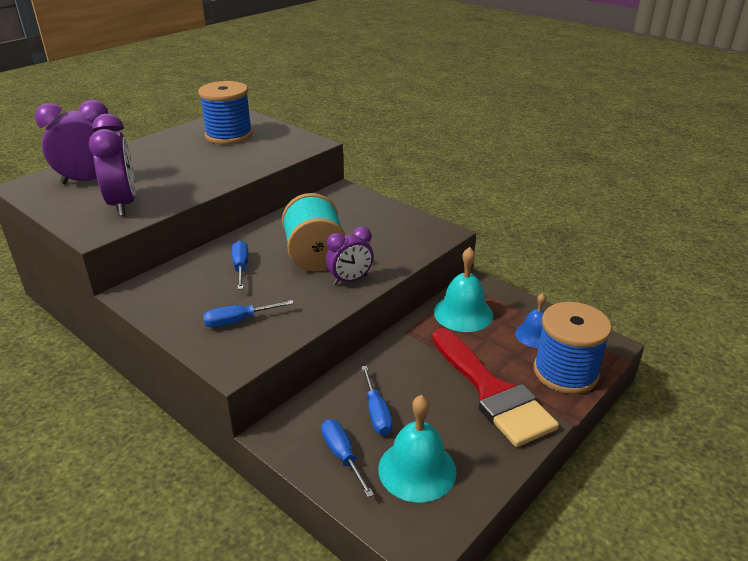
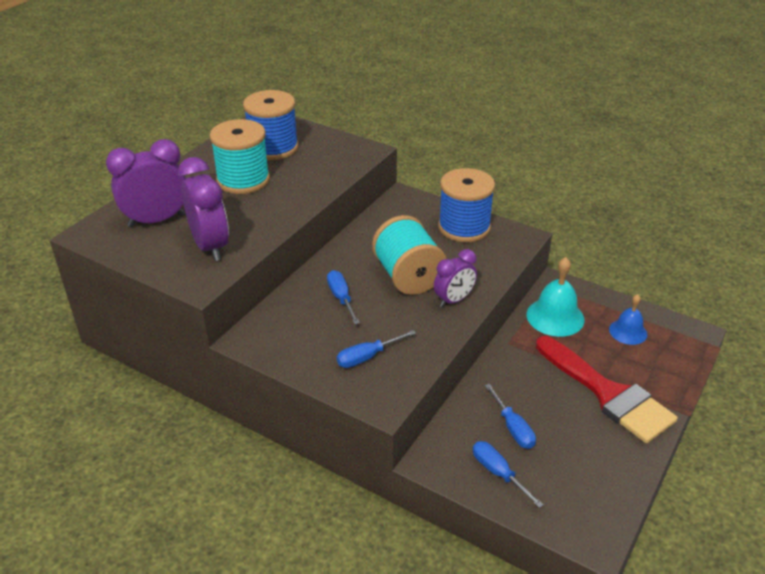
camera: 10 degrees left, 5 degrees up
turquoise bell [378,395,457,502] -> none
blue spool [534,302,612,394] -> blue spool moved to [438,168,495,242]
none -> turquoise spool [210,119,270,194]

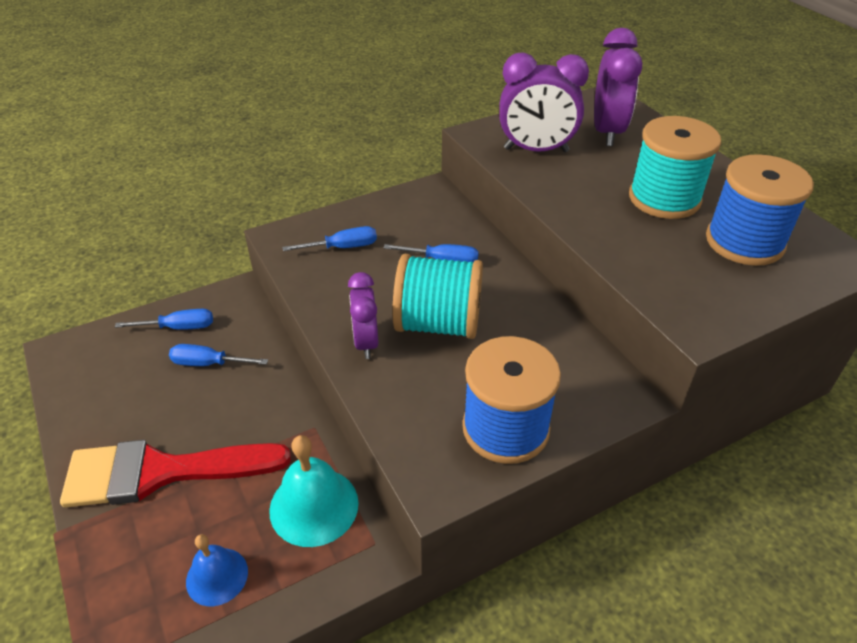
camera: 120 degrees right, 5 degrees up
blue screwdriver [337,330,416,368] -> blue screwdriver turned 75 degrees clockwise [282,226,377,251]

